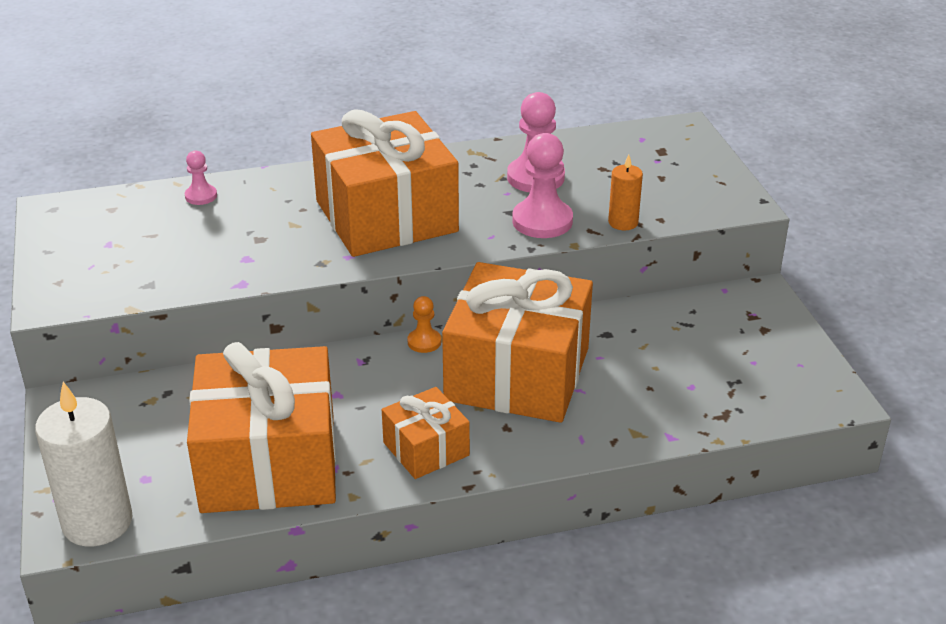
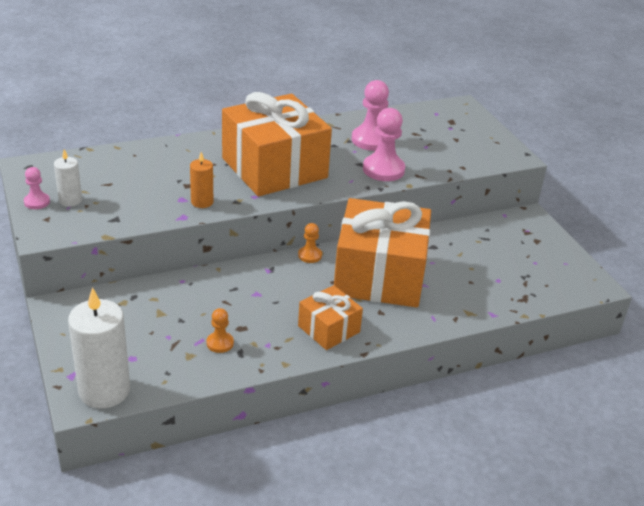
camera: 10 degrees left, 0 degrees up
pink pawn [185,151,217,205] -> pink pawn moved to [24,167,50,209]
orange gift [187,342,336,513] -> orange pawn [207,308,234,353]
orange candle [608,154,643,230] -> orange candle moved to [190,152,213,208]
none -> white candle [54,149,82,207]

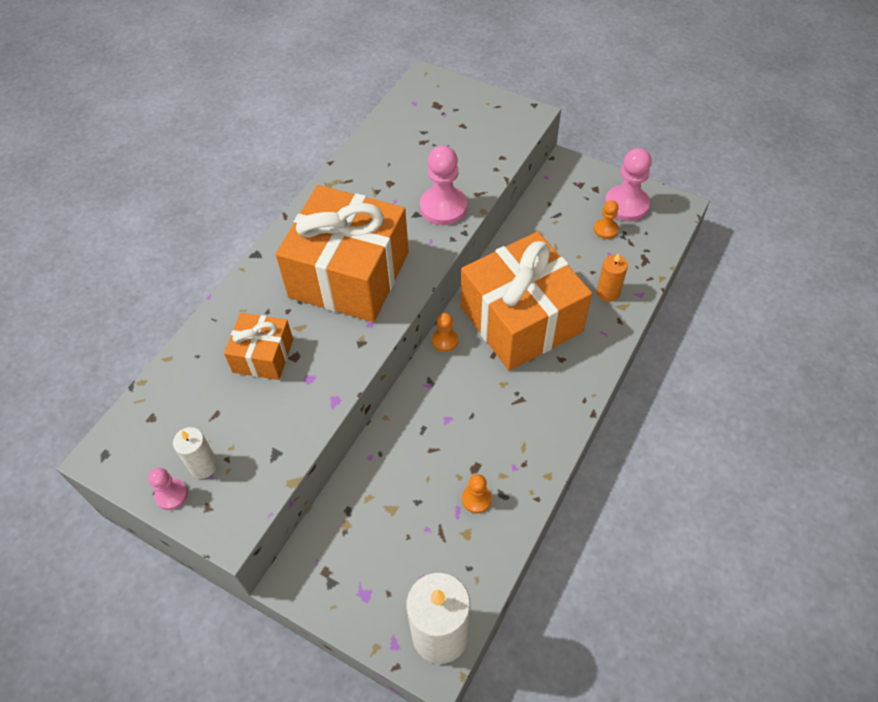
camera: 35 degrees left, 20 degrees up
orange candle [190,152,213,208] -> orange candle moved to [597,253,628,302]
orange gift [298,285,363,350] -> orange gift moved to [224,313,293,380]
pink pawn [352,80,389,151] -> pink pawn moved to [605,148,652,222]
none -> orange pawn [594,200,619,239]

